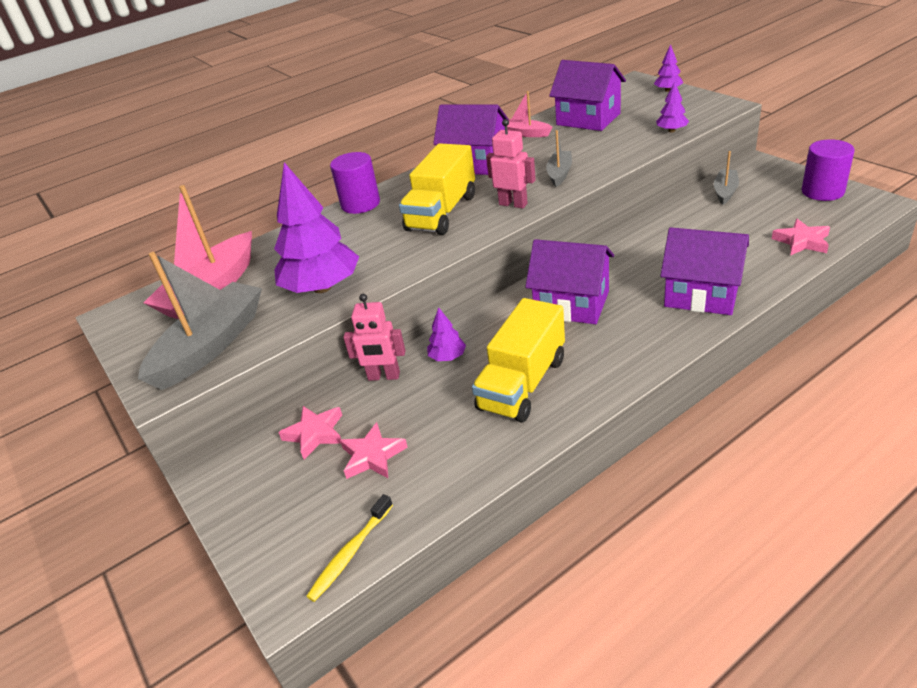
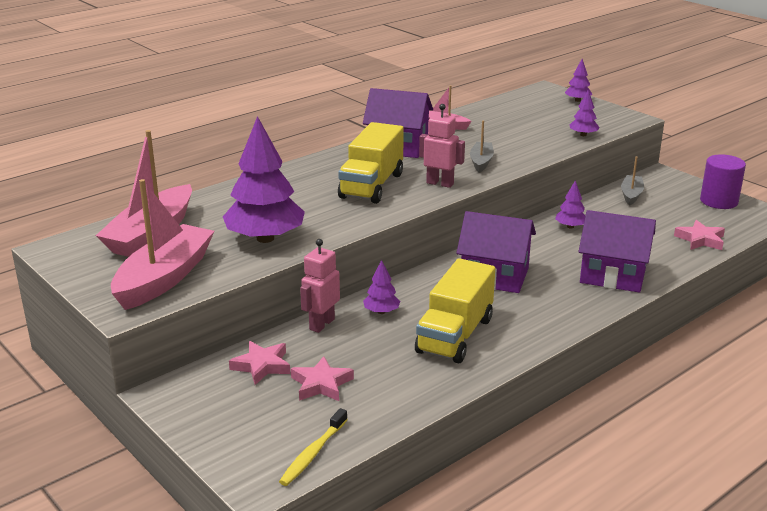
camera: 10 degrees left, 10 degrees down
grey boat [138,252,262,390] -> pink boat [111,179,214,310]
purple cylinder [330,152,380,214] -> none
pink robot [343,294,406,381] -> pink robot turned 120 degrees clockwise [300,239,340,333]
purple house [549,60,626,131] -> none
none -> purple tree [555,180,585,229]

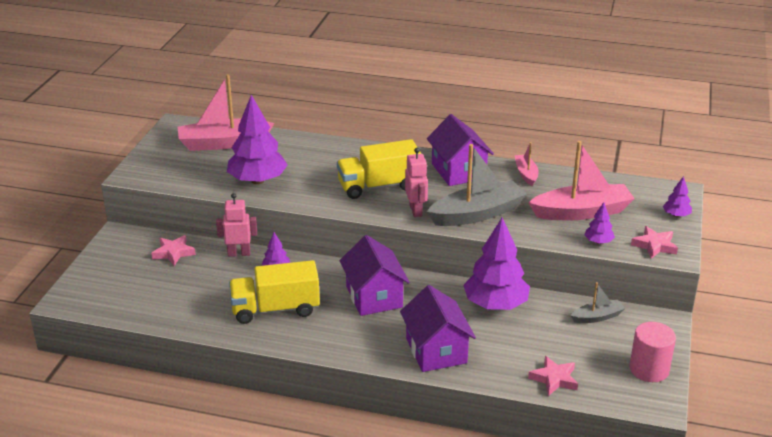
camera: 55 degrees right, 5 degrees up
pink boat [111,179,214,310] -> pink boat moved to [528,141,635,220]
yellow toothbrush [279,408,348,486] -> none
pink star [291,356,354,401] -> pink star moved to [631,226,678,259]
grey boat [470,121,494,173] -> grey boat [427,144,527,226], size x1.96
purple tree [555,180,585,229] -> purple tree [463,218,530,310], size x2.20
purple cylinder [700,154,746,209] -> pink cylinder [630,322,676,382]

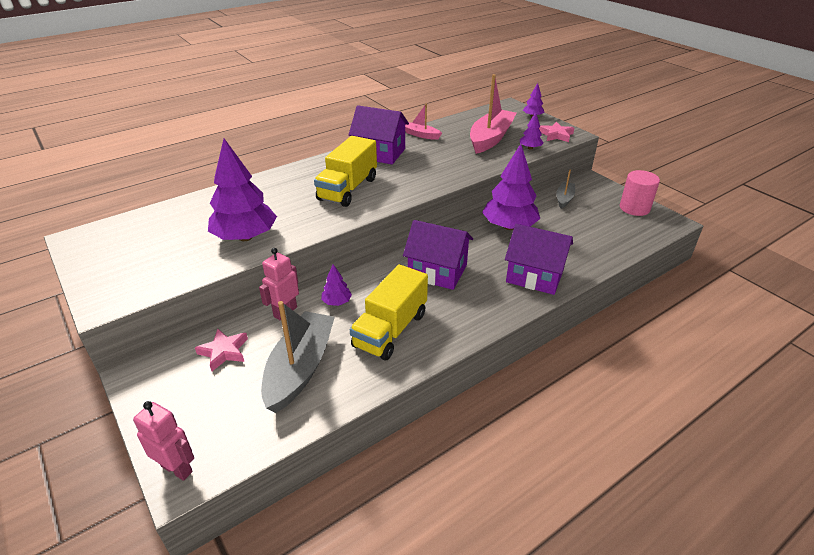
camera: 50 degrees left, 5 degrees up
pink boat [178,74,274,151] -> none
pink robot [405,148,428,217] -> pink robot moved to [133,401,194,481]
grey boat [427,144,527,226] -> grey boat moved to [261,301,335,413]
pink star [528,356,578,396] -> none

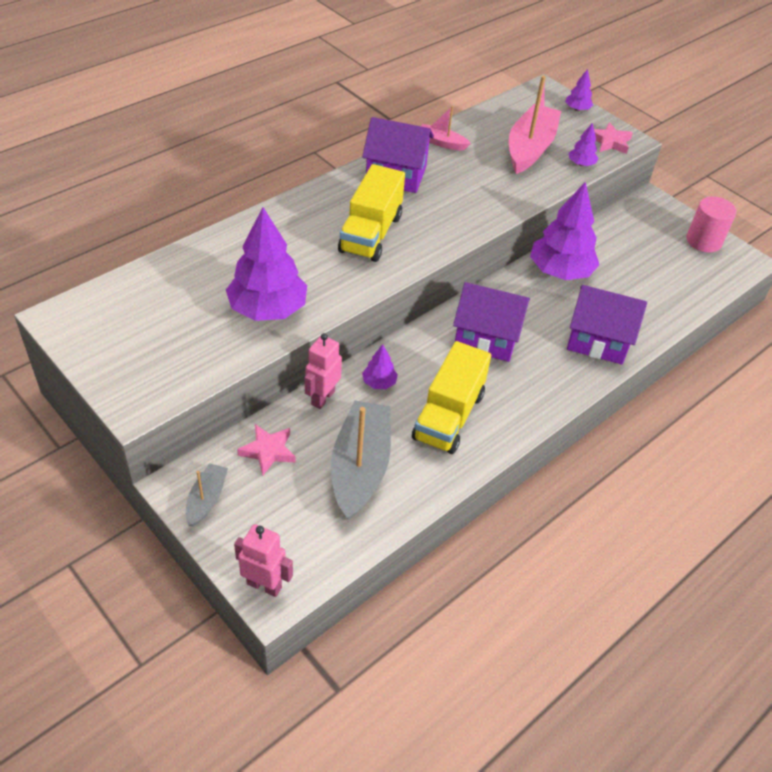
camera: 10 degrees left, 10 degrees up
grey boat [556,170,575,209] -> grey boat moved to [186,463,228,527]

